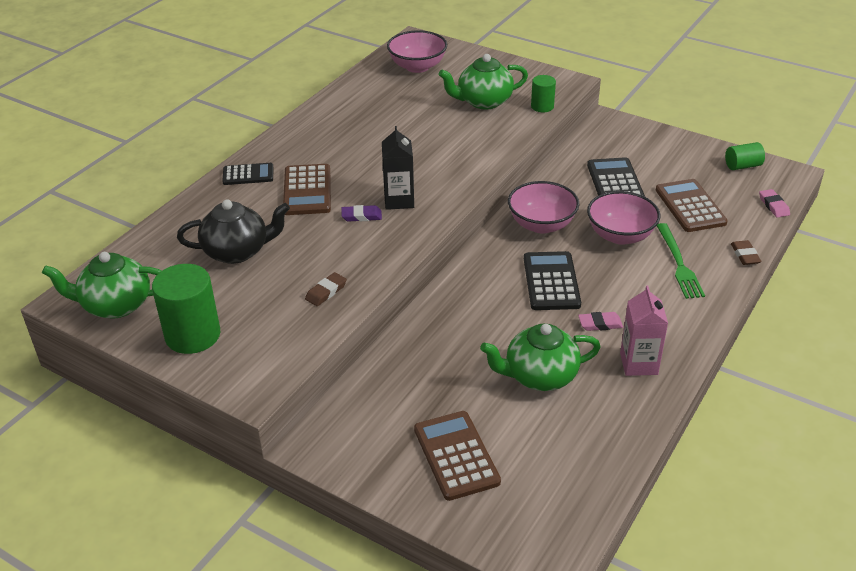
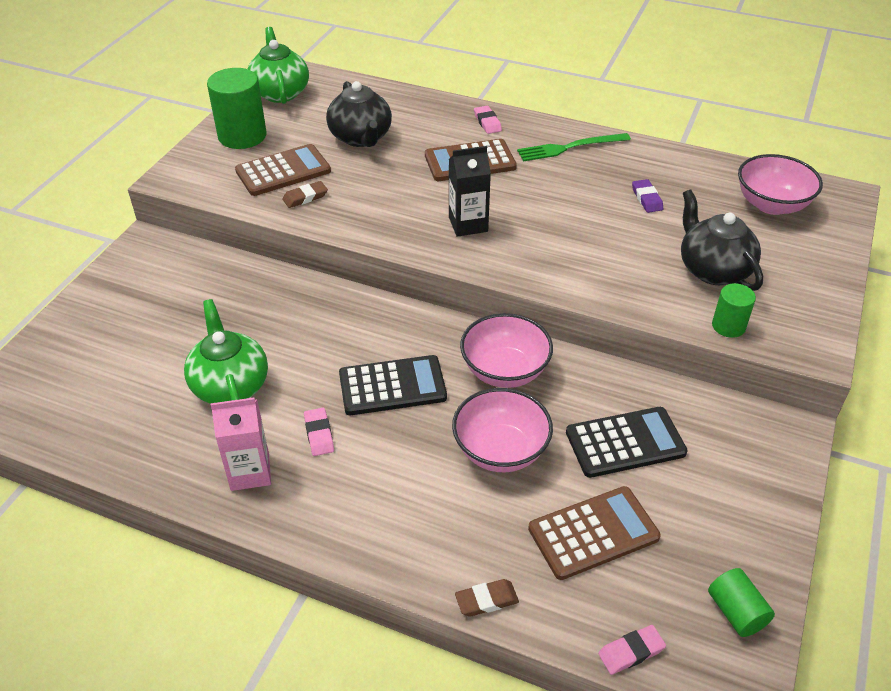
camera: 80 degrees right, 5 degrees up
black calculator [222,163,273,185] -> pink eraser [474,106,502,134]
brown eraser [305,272,347,306] -> brown eraser turned 60 degrees counterclockwise [282,181,328,208]
purple eraser [341,205,382,222] -> purple eraser moved to [632,179,663,213]
brown calculator [414,411,501,501] -> brown calculator moved to [235,144,331,196]
green teapot [438,54,528,110] -> black teapot [681,190,763,291]
green fork [657,223,705,299] -> green fork moved to [517,133,631,161]

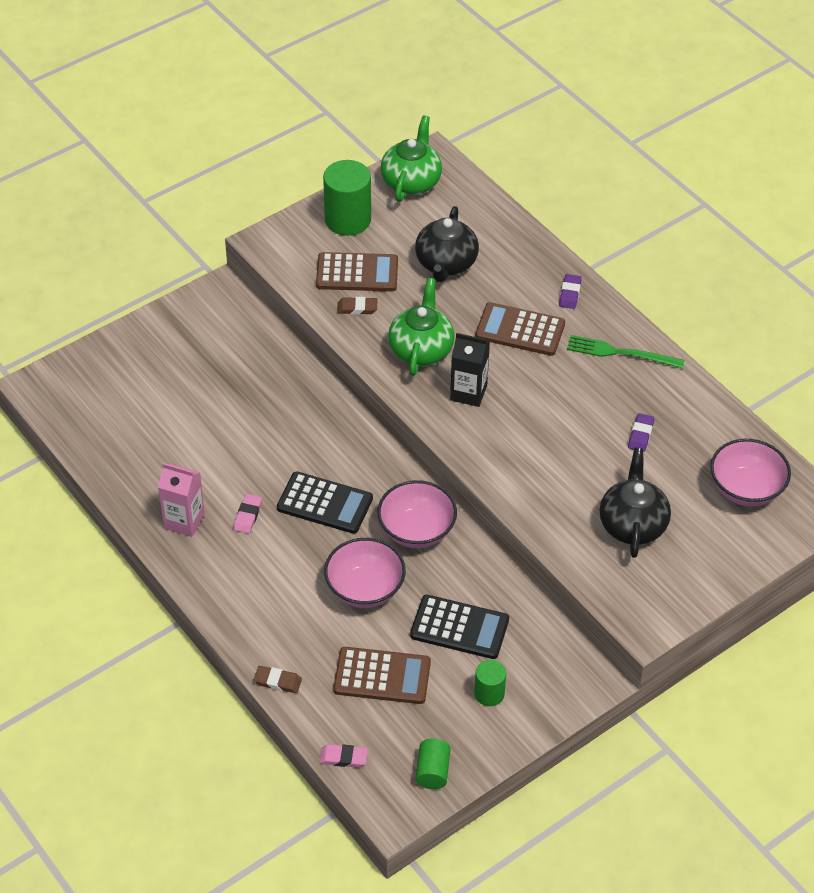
camera: 30 degrees right, 5 degrees up
green teapot [184,299,268,404] -> green teapot moved to [388,278,455,376]
pink eraser [474,106,502,134] -> purple eraser [559,274,582,309]
green cylinder [712,283,756,338] -> green cylinder moved to [474,660,506,706]

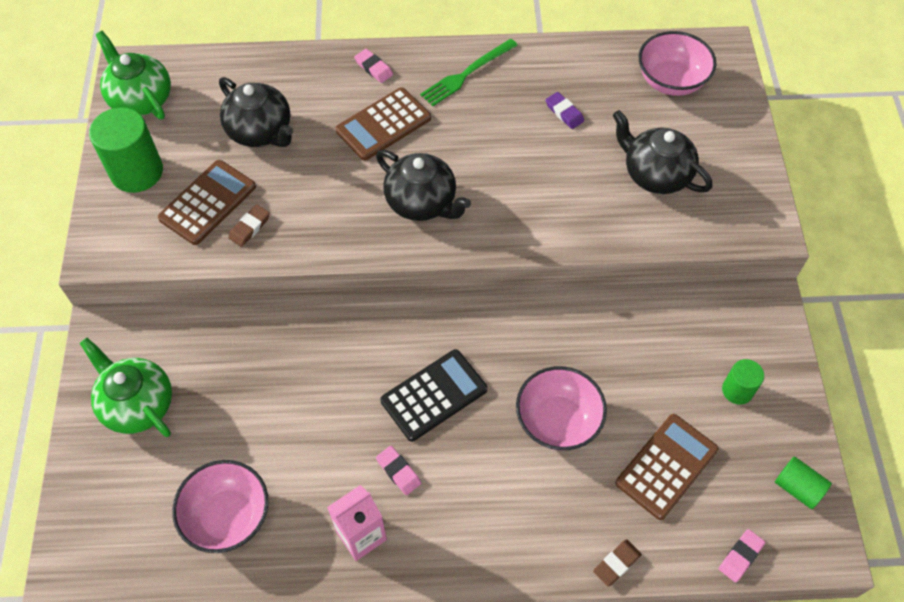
camera: 55 degrees left, 10 degrees up
pink bowl [377,480,457,548] -> pink bowl moved to [172,460,269,553]
green teapot [388,278,455,376] -> green teapot moved to [80,338,172,437]
black calculator [410,595,509,659] -> none
black carton [450,333,490,407] -> black teapot [376,150,471,221]
purple eraser [559,274,582,309] -> pink eraser [354,49,393,83]

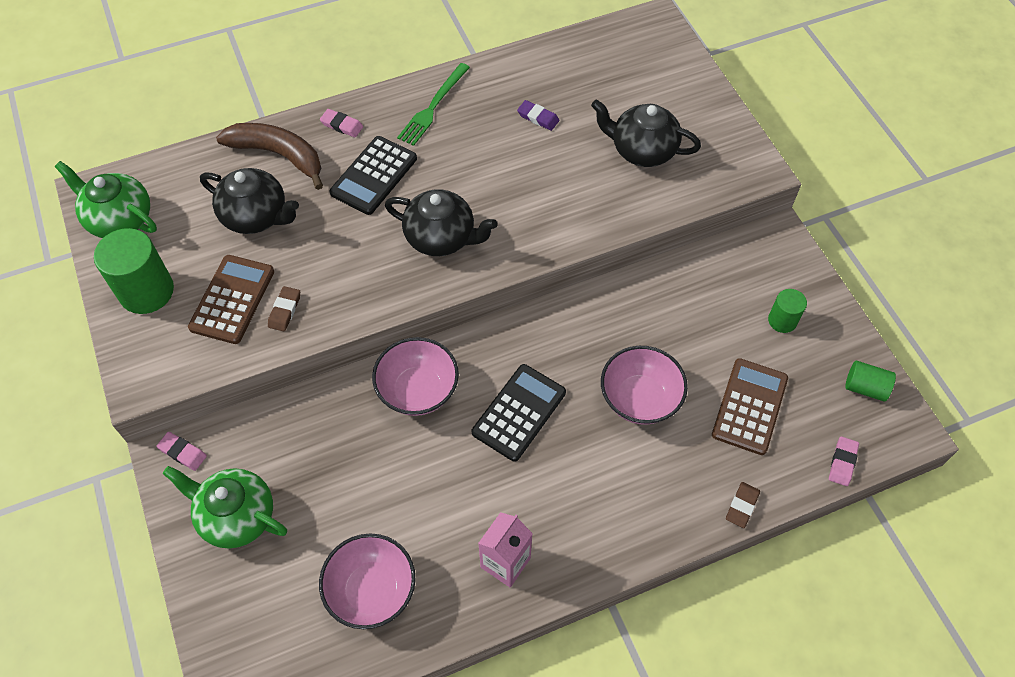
camera: 20 degrees left, 0 degrees up
brown calculator [335,87,431,161] -> black calculator [329,136,417,215]
pink eraser [376,446,421,495] -> pink eraser moved to [156,432,207,471]
pink bowl [639,31,716,96] -> pink bowl moved to [372,337,459,416]
none -> brown banana [216,123,323,190]

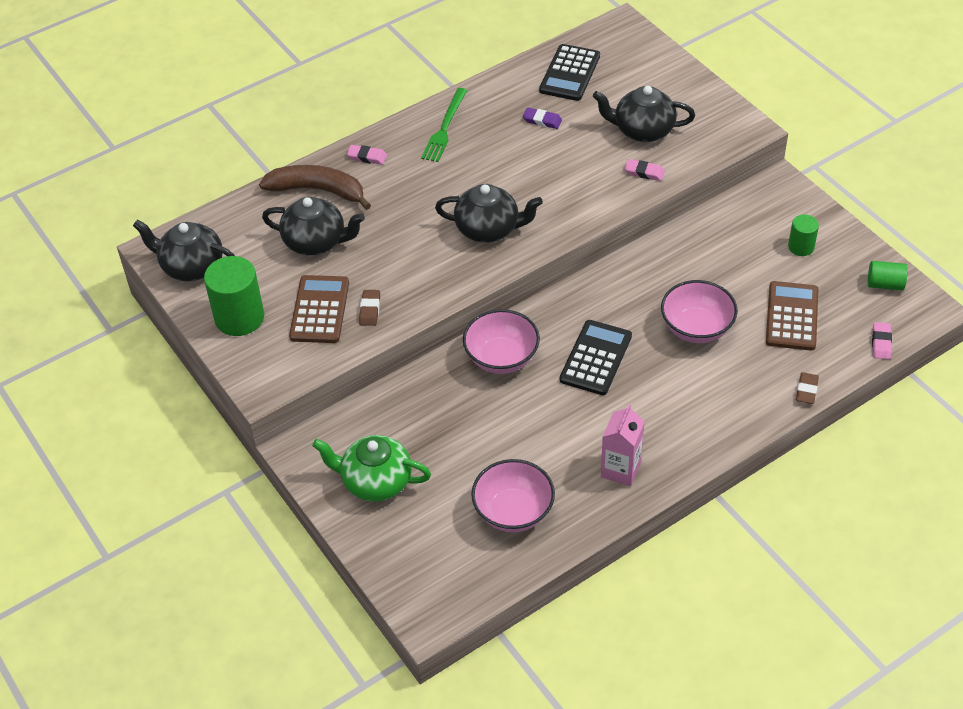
camera: 10 degrees left, 10 degrees down
green teapot [55,161,157,238] -> black teapot [133,220,235,281]
pink eraser [156,432,207,471] -> pink eraser moved to [624,159,665,181]
black calculator [329,136,417,215] -> black calculator moved to [539,44,600,101]

